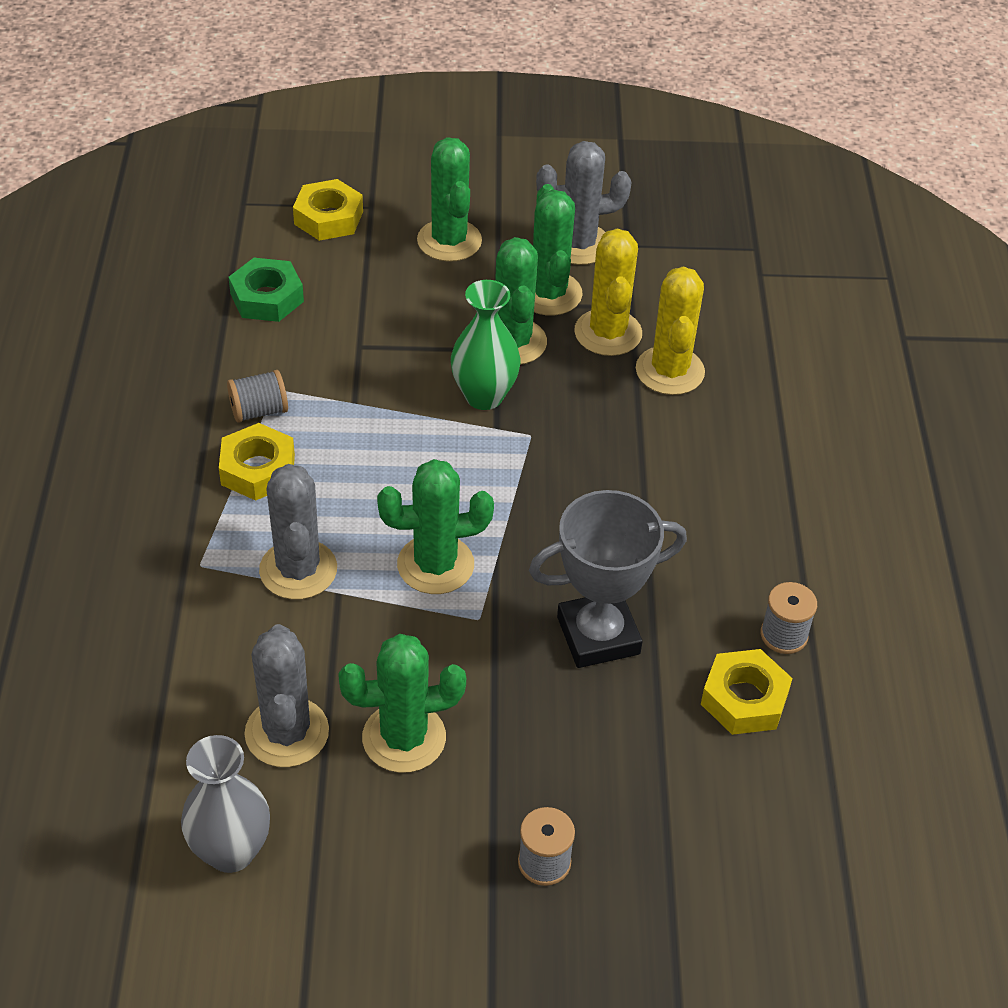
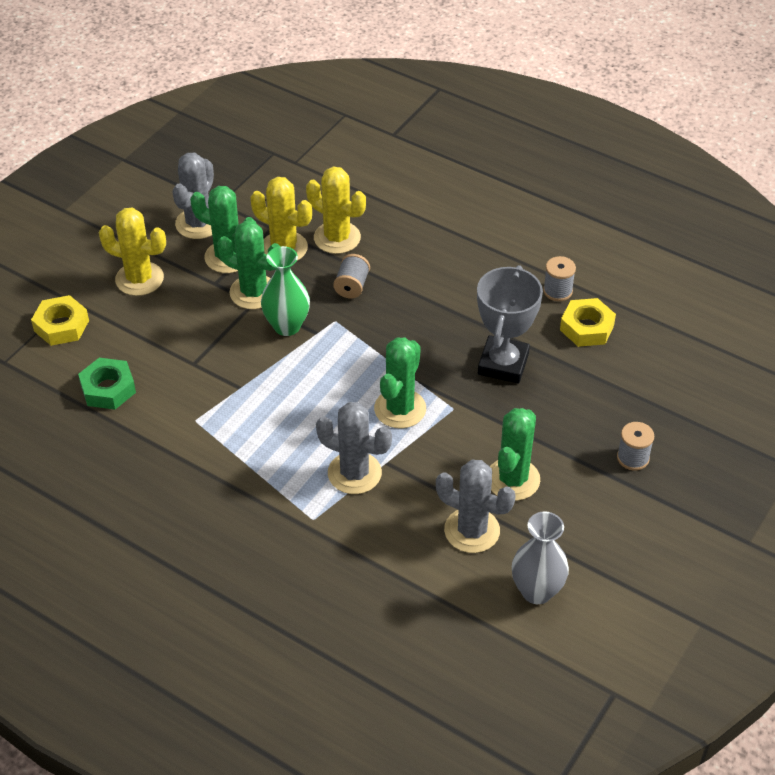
camera: 55 degrees left, 0 degrees up
yellow nut [219,423,295,501] -> none
grey spool [227,370,288,423] -> grey spool moved to [333,254,370,298]
green cactus [417,137,482,262] -> yellow cactus [99,208,166,296]

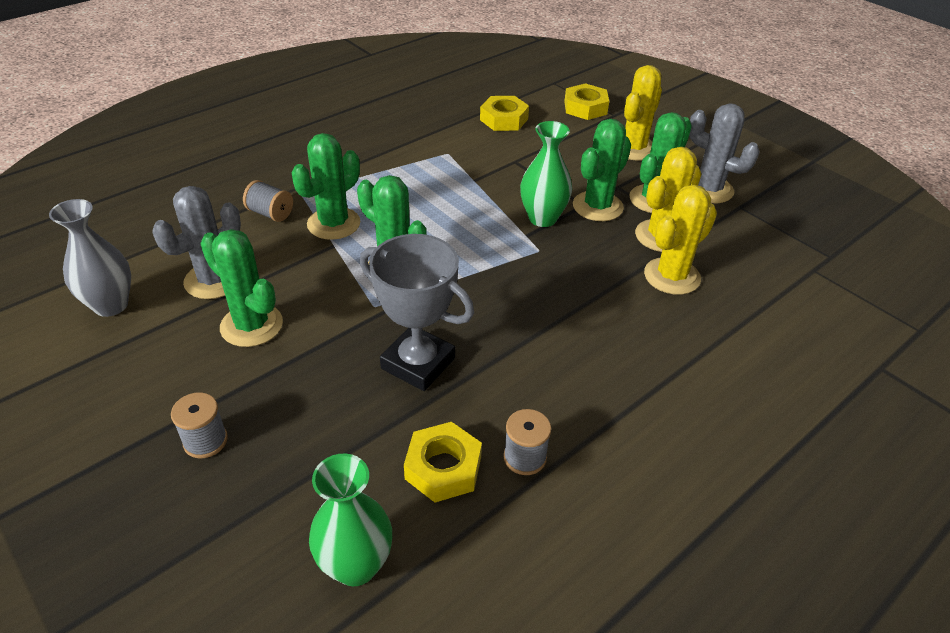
camera: 105 degrees right, 5 degrees down
green nut [78,358,136,410] -> yellow nut [480,96,529,131]
grey cactus [316,402,392,494] -> green cactus [291,133,360,240]
grey spool [333,254,370,298] -> grey spool moved to [243,180,293,222]
none -> green vase [309,454,392,586]

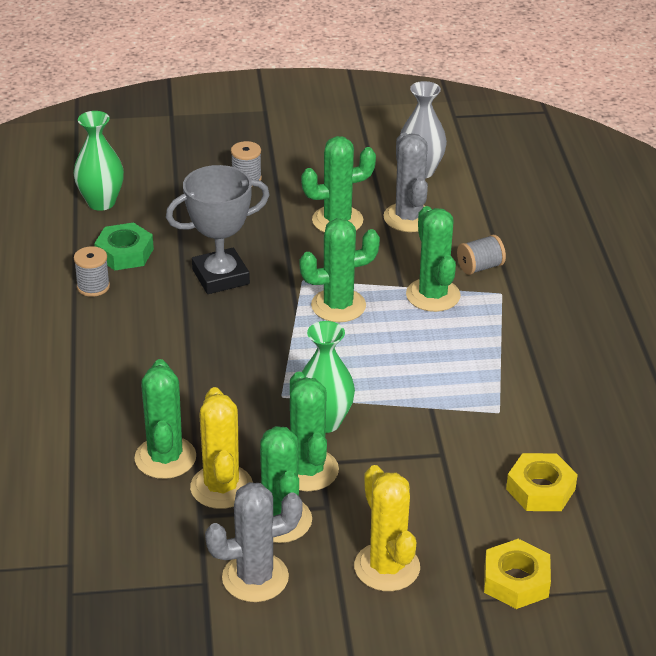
camera: 125 degrees right, 5 degrees down
yellow nut [404,422,482,502] -> green nut [94,222,154,270]
yellow cactus [644,185,717,295] -> green cactus [134,359,196,479]

